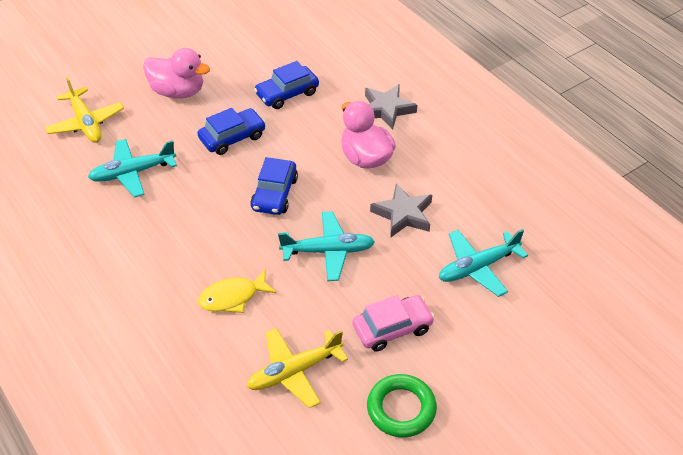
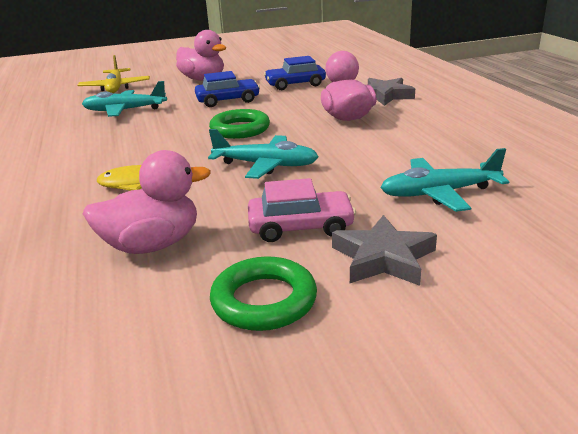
camera: 20 degrees right, 20 degrees down
yellow plane [247,328,348,408] -> pink duck [83,150,211,254]
blue car [250,157,298,215] -> green ring [209,109,270,139]
grey star [370,183,432,237] -> grey star moved to [332,215,437,286]

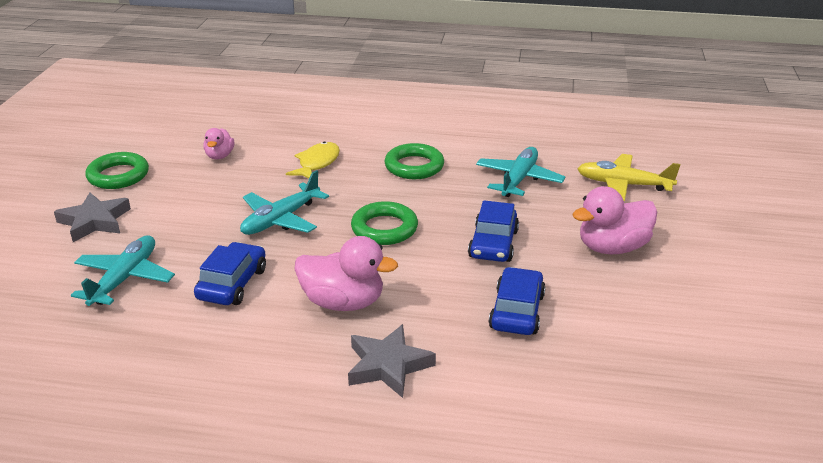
camera: 115 degrees right, 5 degrees up
pink duck [83,150,211,254] -> pink duck [203,128,234,159], size x0.57
pink car [248,178,356,242] -> none
none -> blue car [194,242,266,305]
none -> green ring [385,143,444,179]

